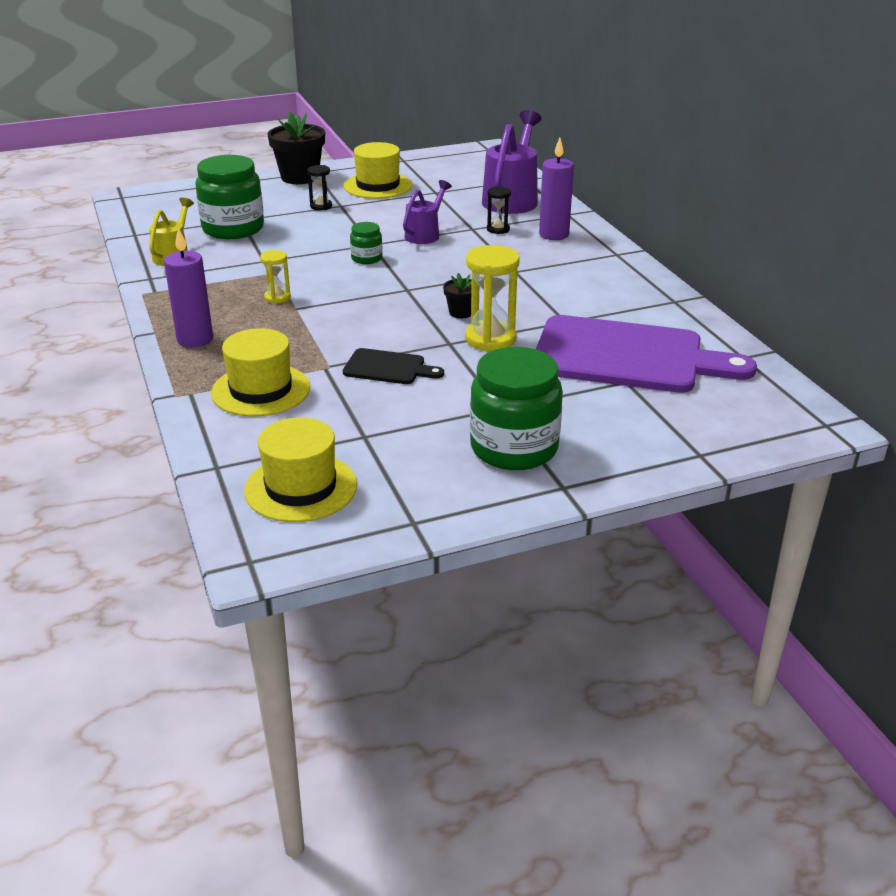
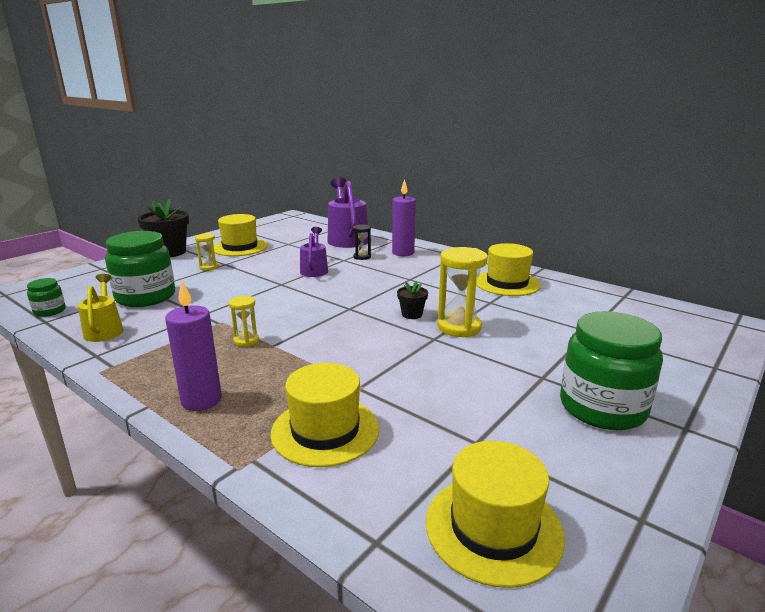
camera: 30 degrees left, 10 degrees down
black hourglass [307,165,332,210] -> yellow hourglass [195,233,219,271]
black cutting board [343,348,444,384] -> none
green jar [350,222,383,264] -> green jar moved to [27,278,66,317]
purple cutting board [536,315,757,393] -> none
none -> yellow hat [476,243,541,296]

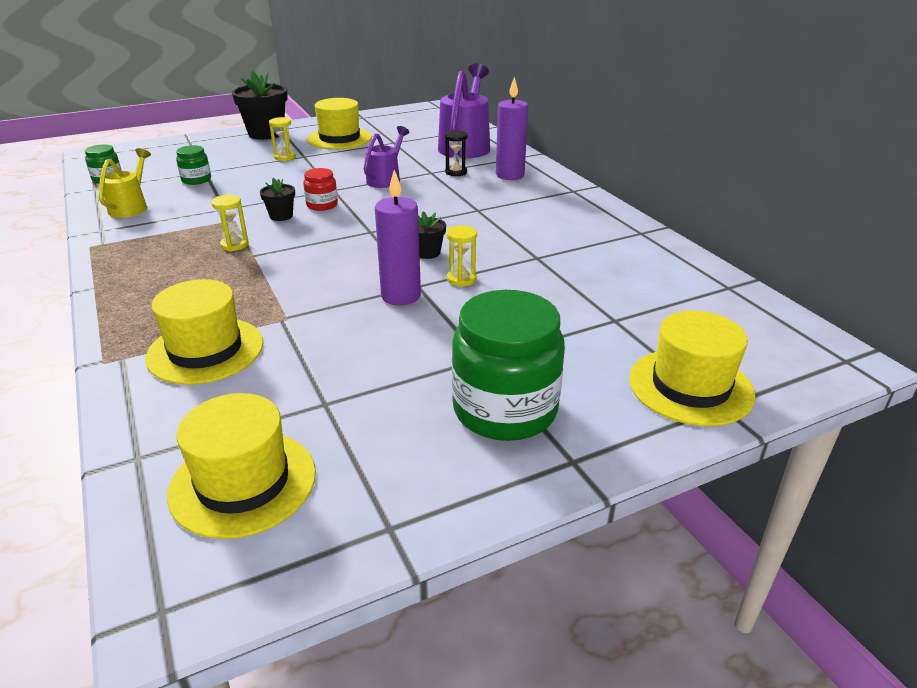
camera: 25 degrees right, 10 degrees up
green jar [105,231,175,307] -> green jar [176,145,211,185], size x0.48
purple candle [165,280,222,411] -> purple candle moved to [375,170,421,305]
yellow hourglass [438,247,488,337] -> yellow hourglass [446,225,477,287], size x0.55
yellow hat [476,243,541,296] -> yellow hat moved to [629,310,755,426]
none -> black flower pot [260,178,295,221]
none -> red jar [303,168,338,211]

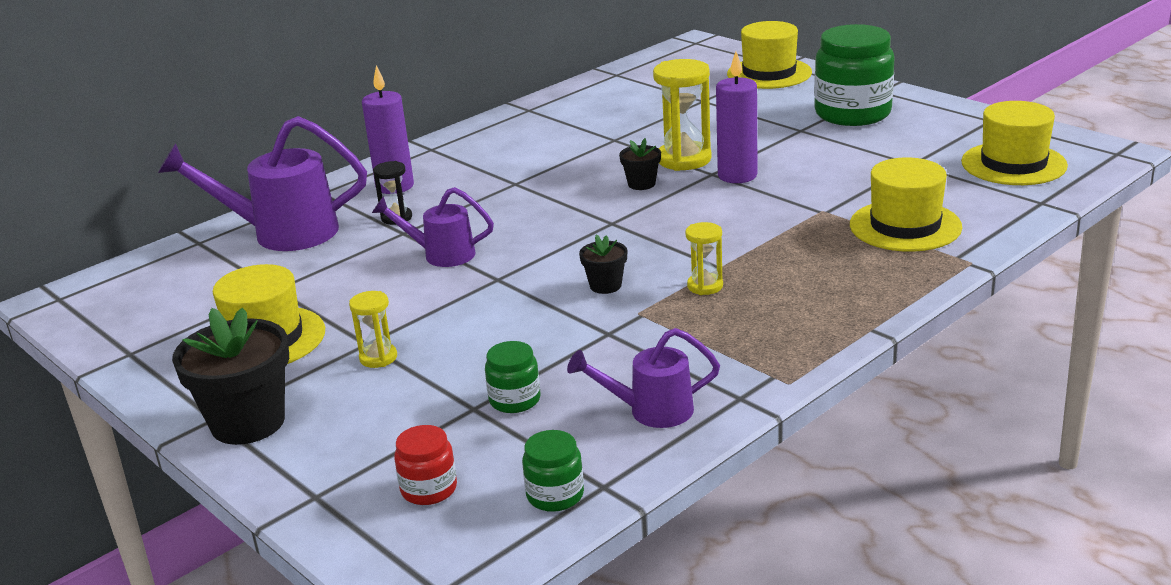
camera: 105 degrees left, 5 degrees down
yellow watering can [99,148,151,218] -> purple watering can [567,328,720,428]
red jar [303,168,338,211] -> red jar moved to [394,425,457,505]
yellow hourglass [446,225,477,287] -> yellow hourglass [653,59,712,171], size x1.83

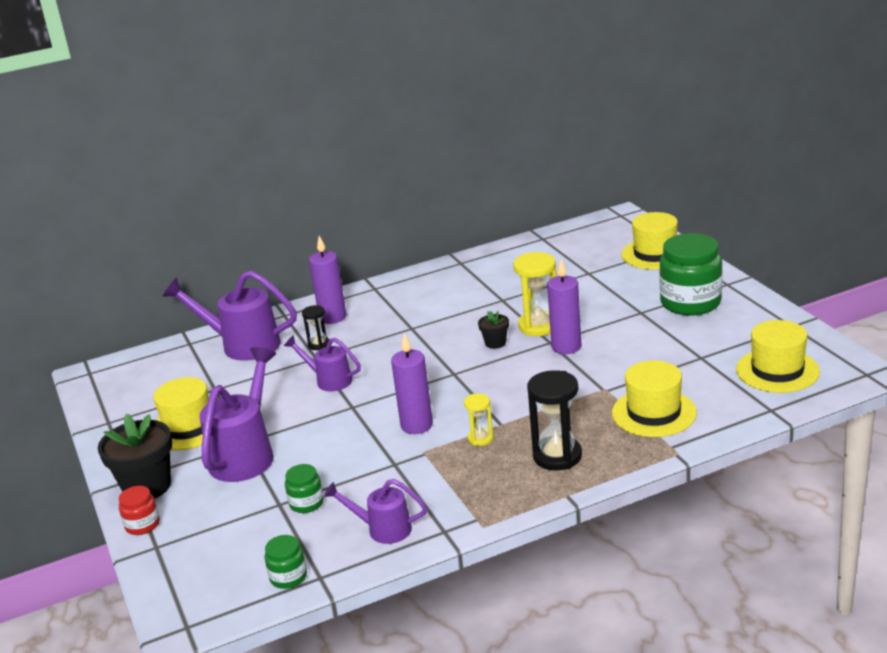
camera: 20 degrees right, 0 degrees up
yellow hourglass [349,291,397,368] -> purple watering can [200,347,276,482]
red jar [394,425,457,505] -> red jar moved to [119,486,160,535]
black flower pot [579,235,627,294] -> purple candle [391,333,433,434]
none -> black hourglass [527,370,582,470]

